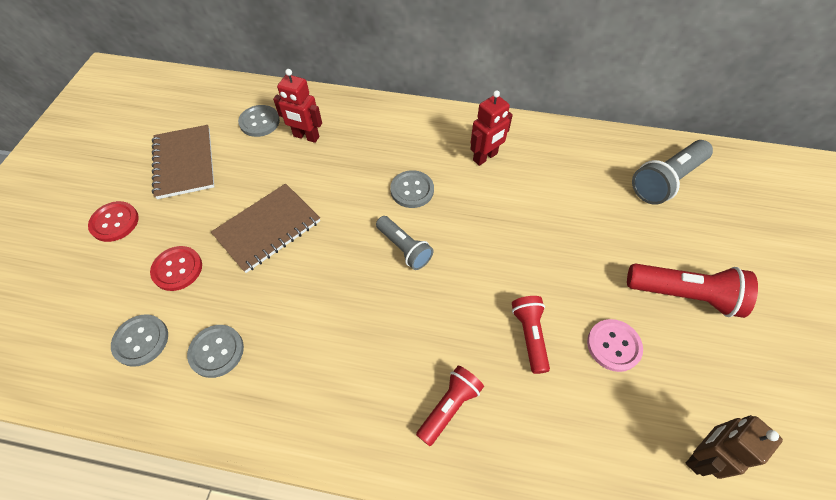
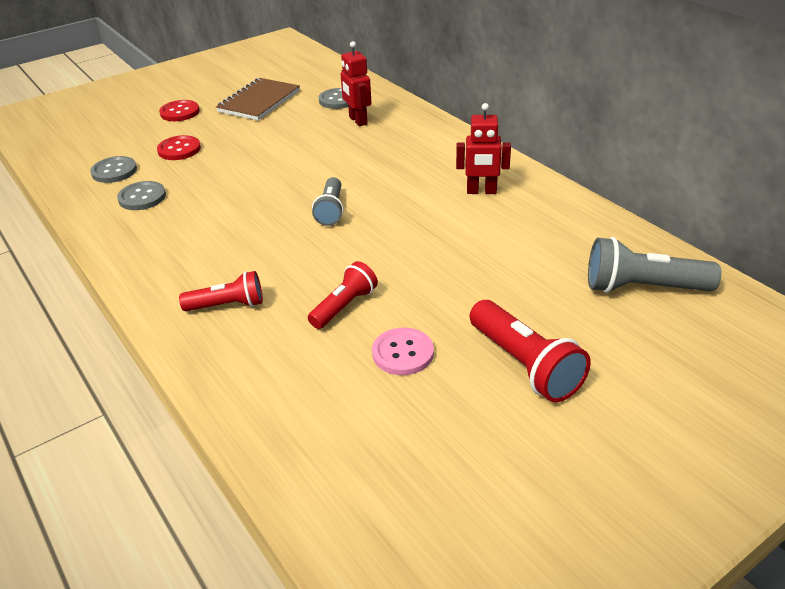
camera: 45 degrees right, 20 degrees down
brown notebook [211,183,320,273] -> none
grey button [390,170,434,208] -> none
brown robot [686,415,783,479] -> none

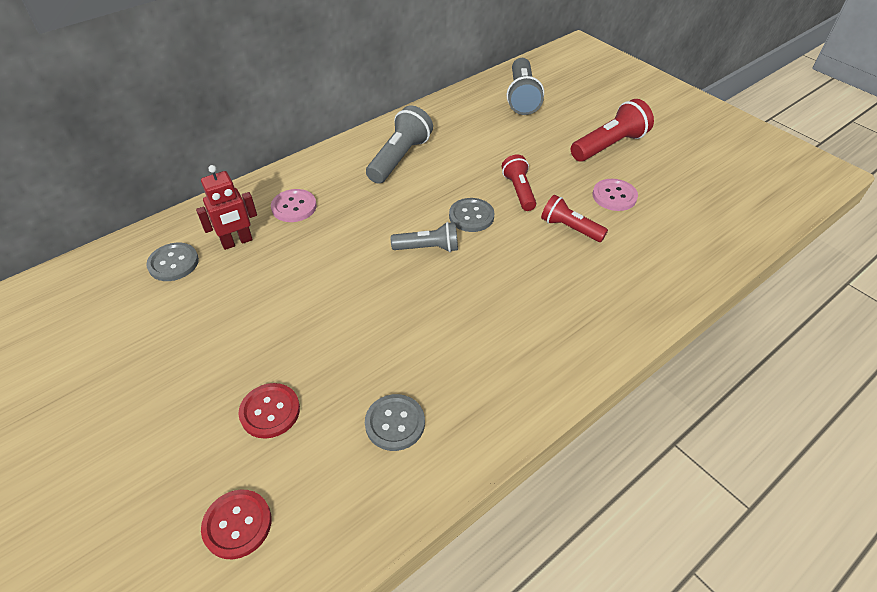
camera: 95 degrees left, 10 degrees up
grey button [90,156,137,183] -> grey button moved to [449,198,495,232]
red button [159,100,200,121] -> red button moved to [201,490,271,559]
red flashlight [179,271,263,311] -> red flashlight moved to [502,155,536,211]
brown notebook [216,78,300,120] -> none
red robot [456,103,511,194] -> grey flashlight [366,105,433,184]
none -> pink button [271,189,317,222]

